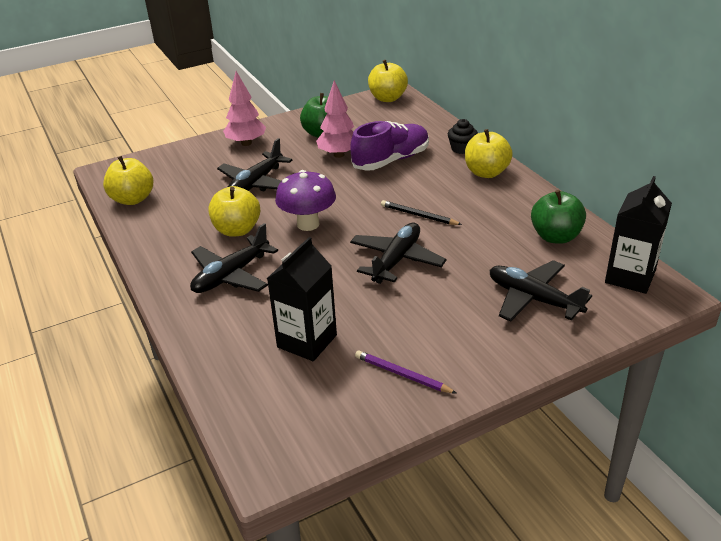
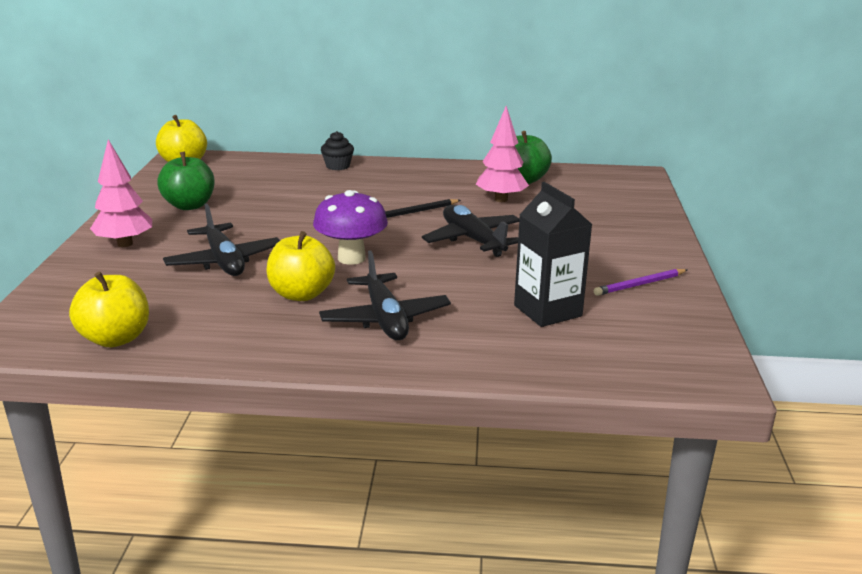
camera: 60 degrees left, 10 degrees down
pink tree [316,80,354,158] -> pink tree moved to [476,106,529,202]
purple shoe [351,121,429,171] -> none
yellow apple [465,129,513,178] -> none
black plane [490,260,592,322] -> none
black carton [605,176,672,294] -> none

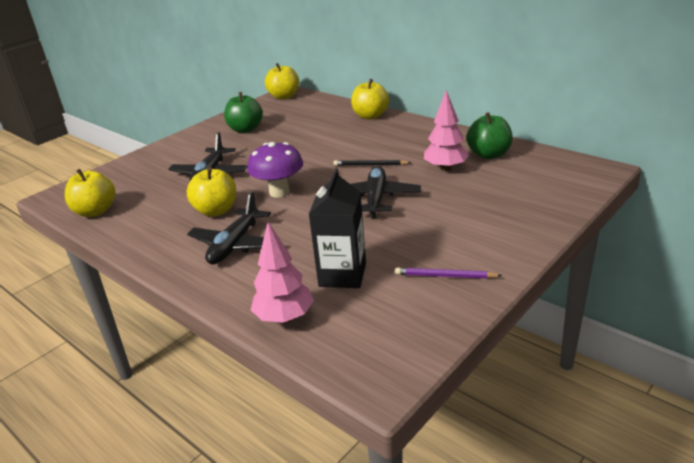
camera: 40 degrees right, 5 degrees up
pink tree [90,139,152,247] -> pink tree moved to [251,222,314,323]
black cupcake [321,131,354,170] -> yellow apple [351,79,389,119]

